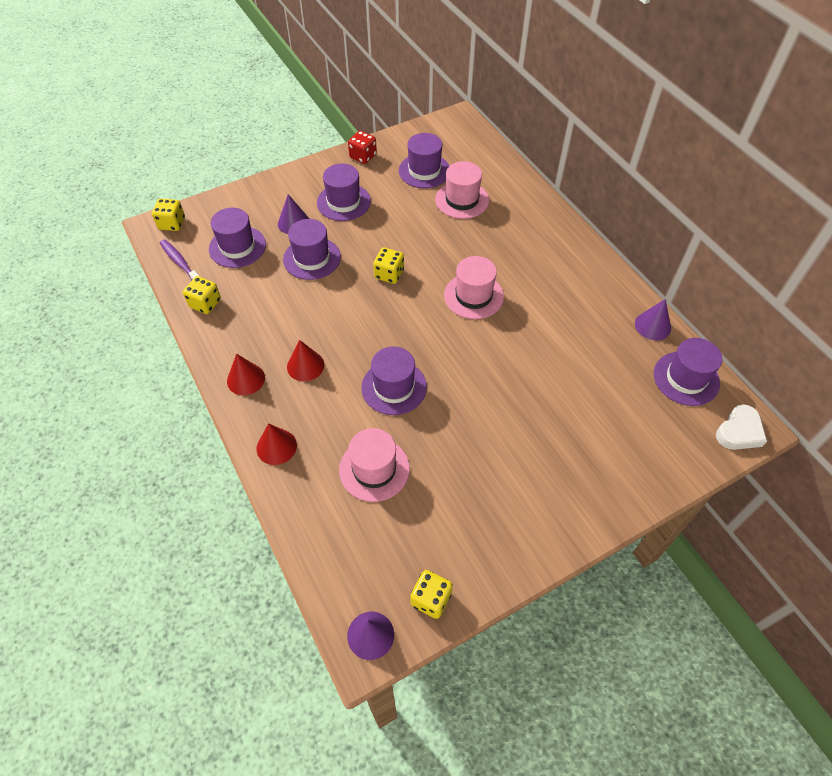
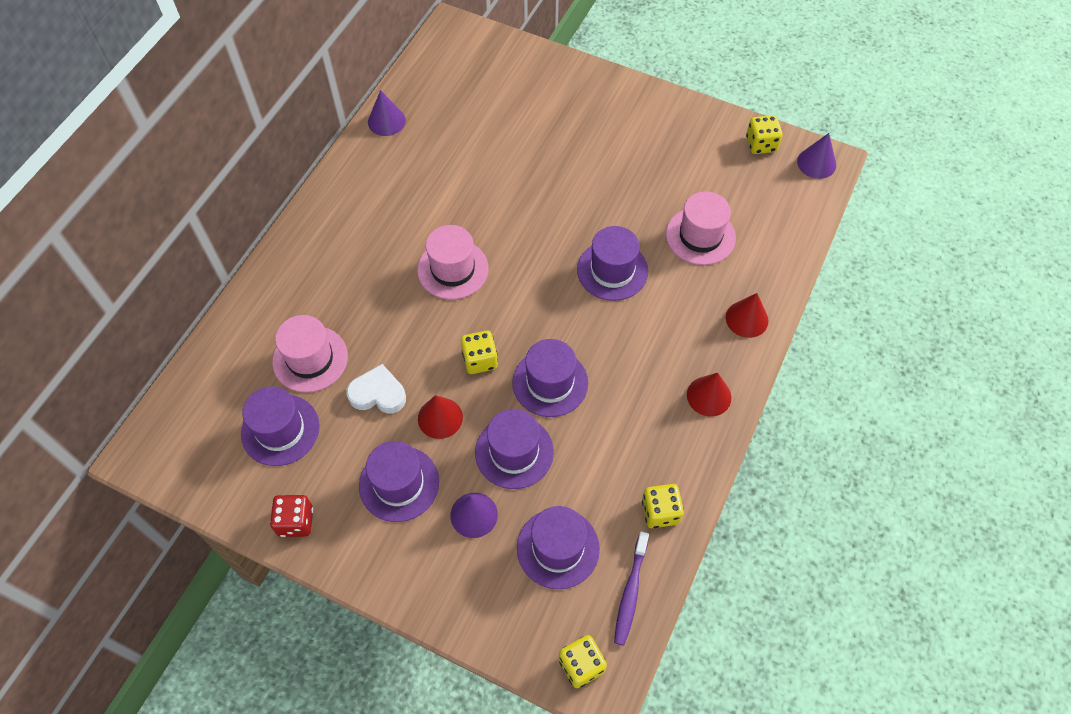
camera: 125 degrees left, 5 degrees up
red cone [287,340,324,382] -> red cone moved to [418,395,463,439]
purple hat [654,338,722,406] -> purple hat moved to [512,339,588,417]
white heart [716,404,767,450] -> white heart moved to [346,364,406,414]

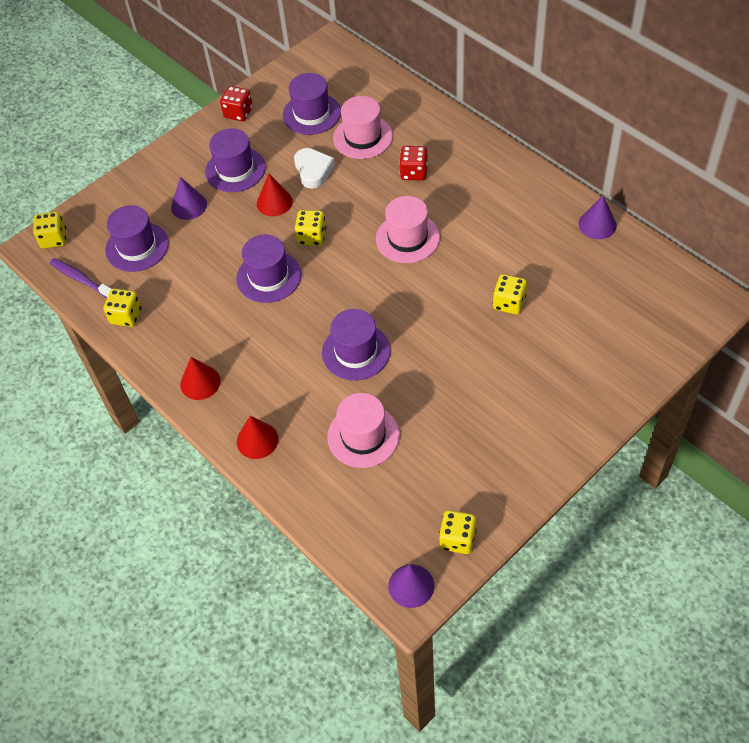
camera: 115 degrees right, 5 degrees down
white heart [346,364,406,414] -> white heart turned 45 degrees counterclockwise [294,148,335,189]
purple hat [475,409,554,489] -> none
none -> red dice [399,146,428,181]
none -> yellow dice [493,274,527,314]

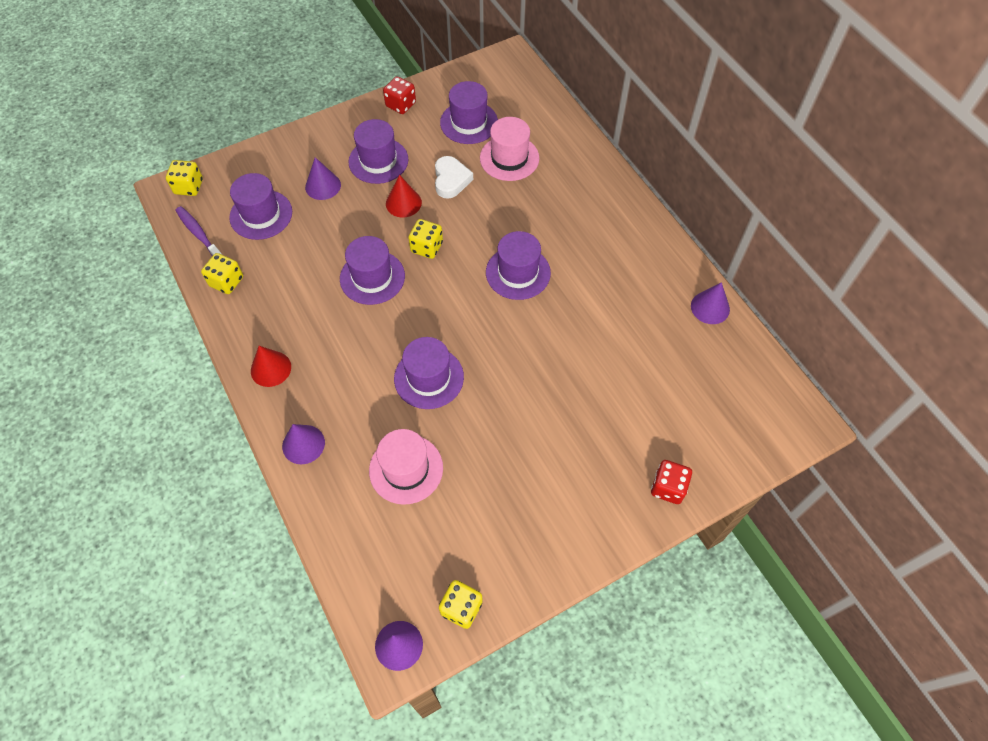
camera: 10 degrees right, 5 degrees up
red cone [237,416,278,459] -> purple cone [282,424,325,464]
pink hat [376,196,440,263] -> purple hat [486,231,551,300]
red dice [399,146,428,181] -> red dice moved to [651,460,692,504]
yellow dice [493,274,527,314] -> none

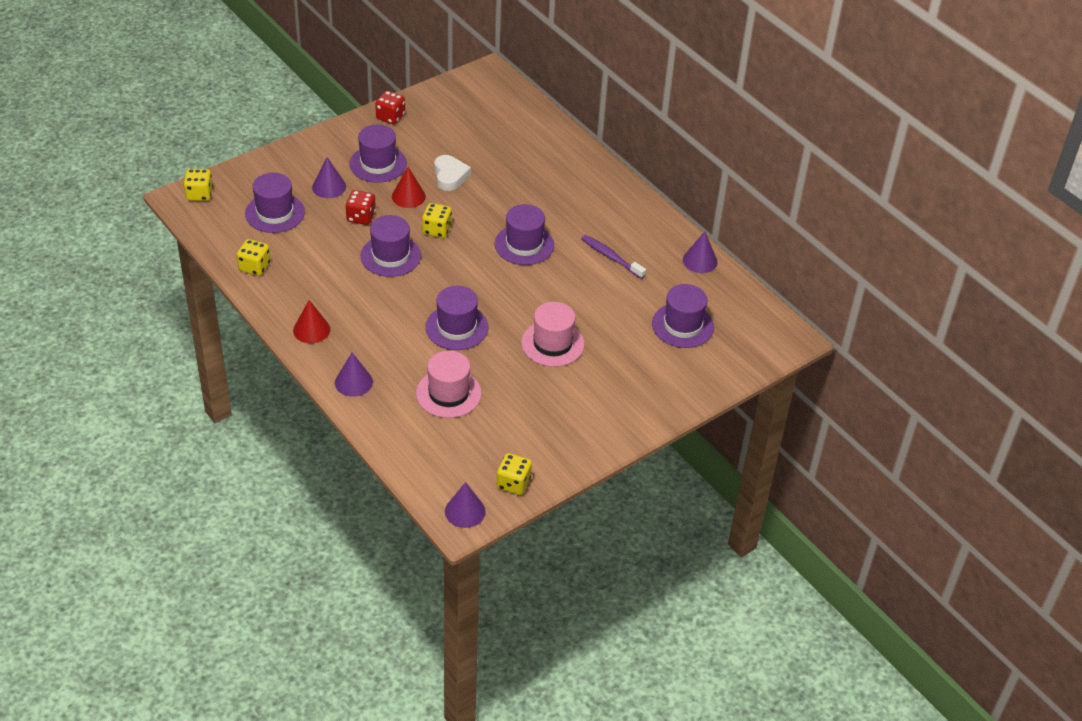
camera: 10 degrees left, 15 degrees down
purple toothbrush [175,206,222,256] -> purple toothbrush moved to [581,235,646,279]
purple hat [440,81,498,144] -> purple hat moved to [652,284,714,348]
pink hat [480,117,539,181] -> pink hat moved to [521,302,584,367]
red dice [651,460,692,504] -> red dice moved to [346,190,376,225]

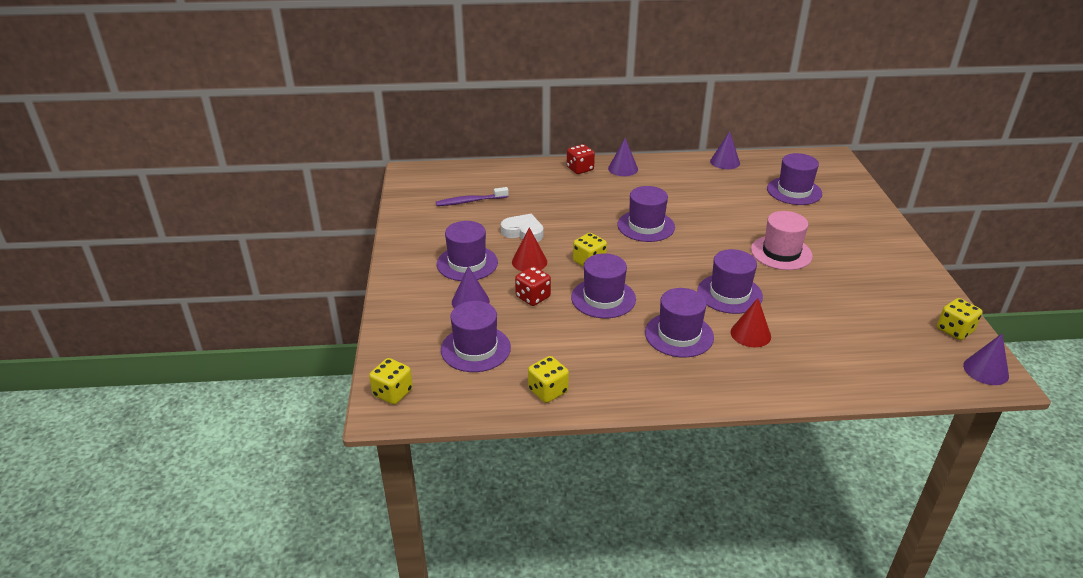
camera: 55 degrees left, 10 degrees down
red cone [293,300,330,343] -> red cone moved to [731,298,771,347]
purple cone [335,353,373,397] -> purple cone moved to [608,138,638,176]
red dice [375,91,405,124] -> red dice moved to [567,144,595,174]
pink hat [416,351,481,418] -> none
purple toothbrush [581,235,646,279] -> purple toothbrush moved to [436,187,509,206]
none -> purple hat [645,288,714,358]

